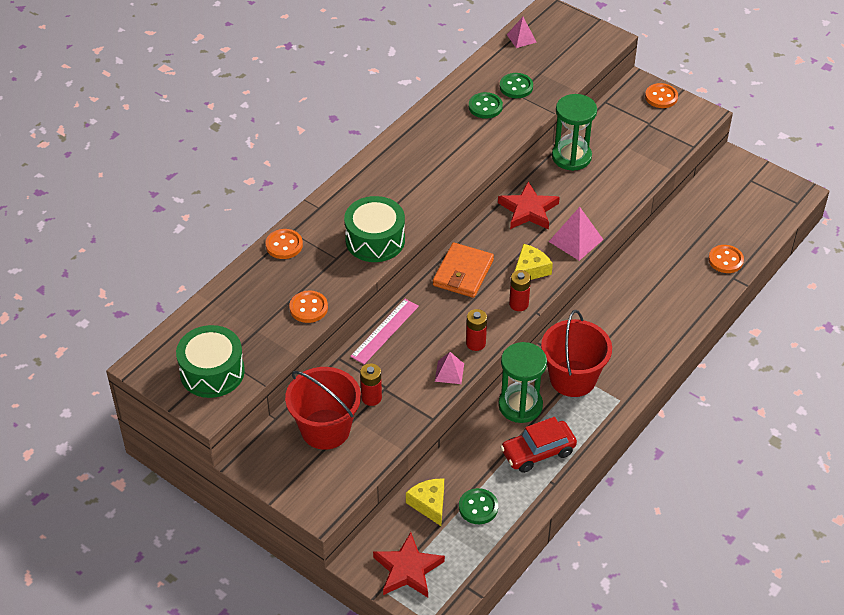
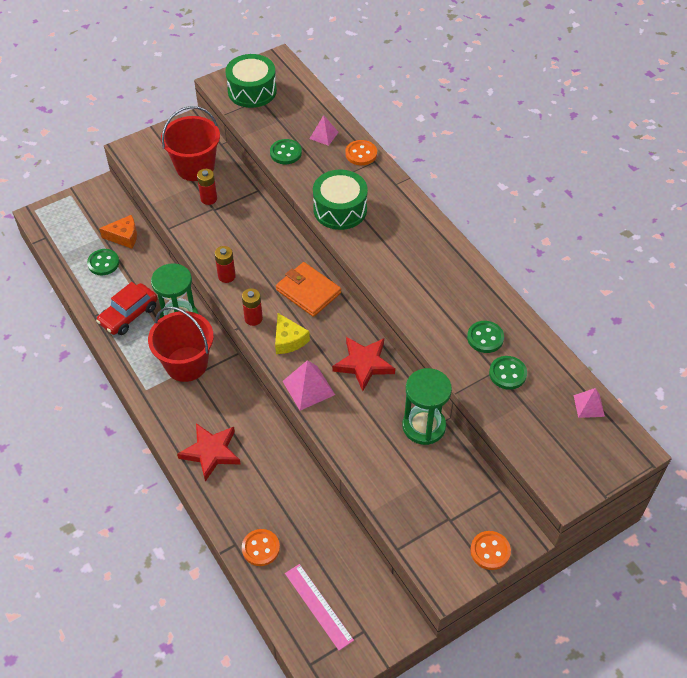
camera: 110 degrees right, 5 degrees up
orange button [289,291,328,323] -> green button [270,139,302,164]
pink ruler [350,299,419,364] -> pink ruler moved to [285,564,354,651]
red star [373,532,445,597] -> red star moved to [177,423,241,482]
yellow cheese [406,479,444,526] -> orange cheese [99,215,137,249]
pink pyramid [435,352,464,384] -> pink pyramid moved to [309,115,339,146]
red car [500,417,577,473] -> red car turned 135 degrees counterclockwise [96,282,158,335]

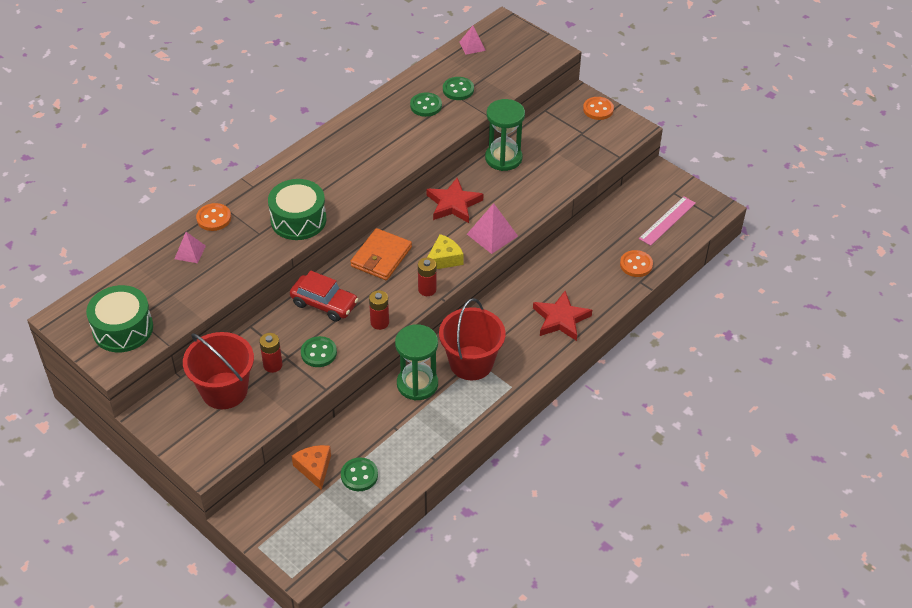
camera: 105 degrees left, 5 degrees down
red car [96,282,158,335] -> red car moved to [290,271,358,322]
green button [270,139,302,164] -> green button moved to [301,336,337,367]

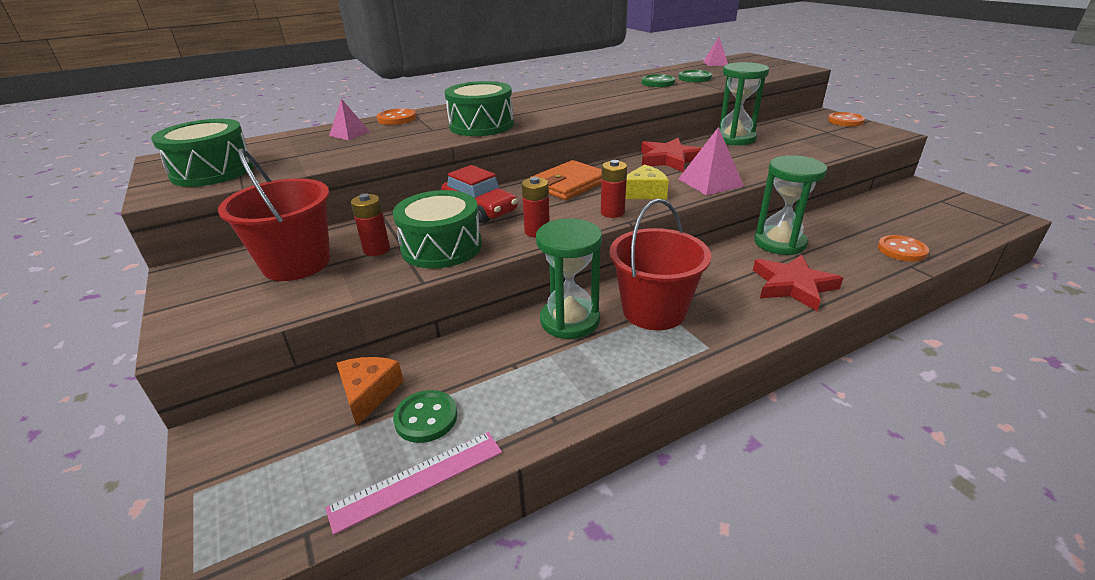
camera: 20 degrees right, 15 degrees down
green button [301,336,337,367] -> green drum [393,190,482,268]
pink ruler [639,197,696,246] -> pink ruler moved to [325,432,502,535]
none -> green hourglass [754,155,827,255]

